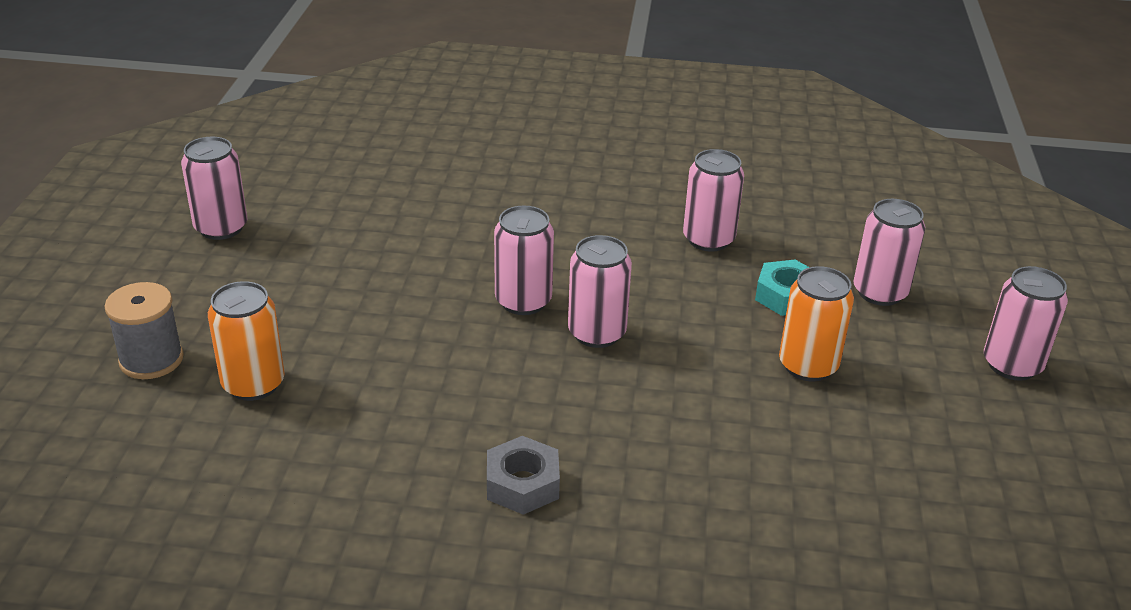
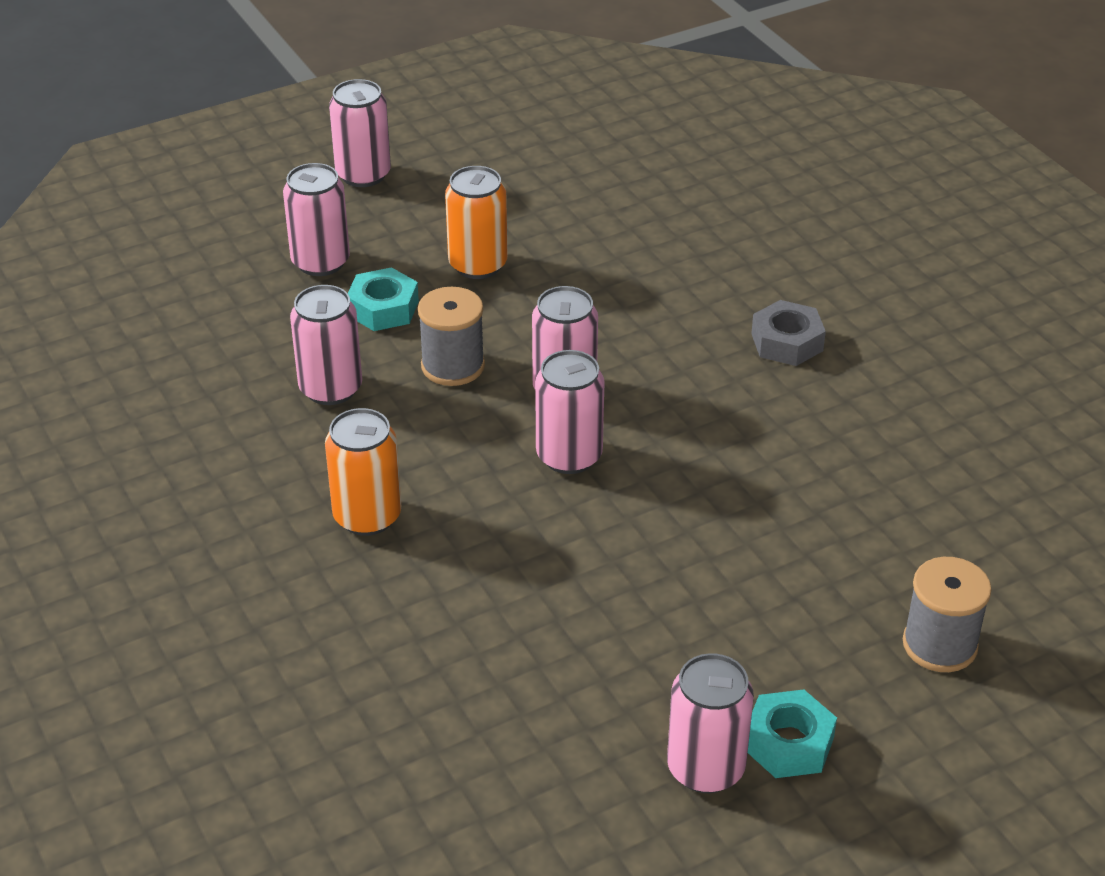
camera: 125 degrees left, 5 degrees up
orange can [208,281,285,401] -> orange can moved to [325,408,401,536]
none -> grey spool [418,287,485,386]
none -> turquoise nut [748,690,837,778]

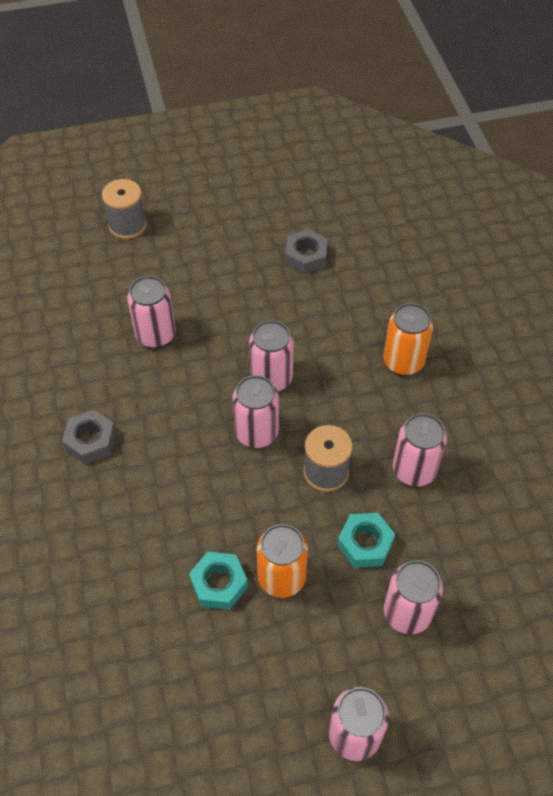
camera: 165 degrees left, 15 degrees up
pink can [667,653,754,793] -> pink can moved to [127,276,176,348]
turquoise nut [748,690,837,778] -> turquoise nut moved to [189,552,248,610]
none -> grey nut [285,229,327,274]

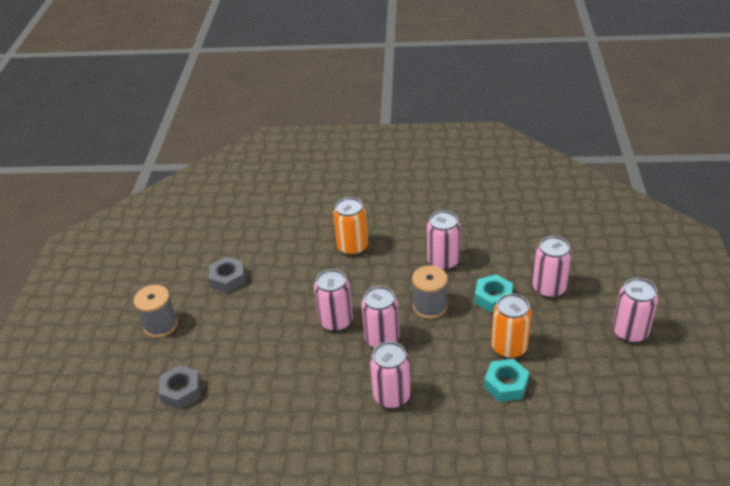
camera: 70 degrees left, 15 degrees down
grey nut [62,410,116,464] -> grey nut moved to [158,365,201,409]
grey spool [102,179,147,239] -> grey spool moved to [134,285,178,338]
pink can [127,276,176,348] -> pink can moved to [370,341,411,408]

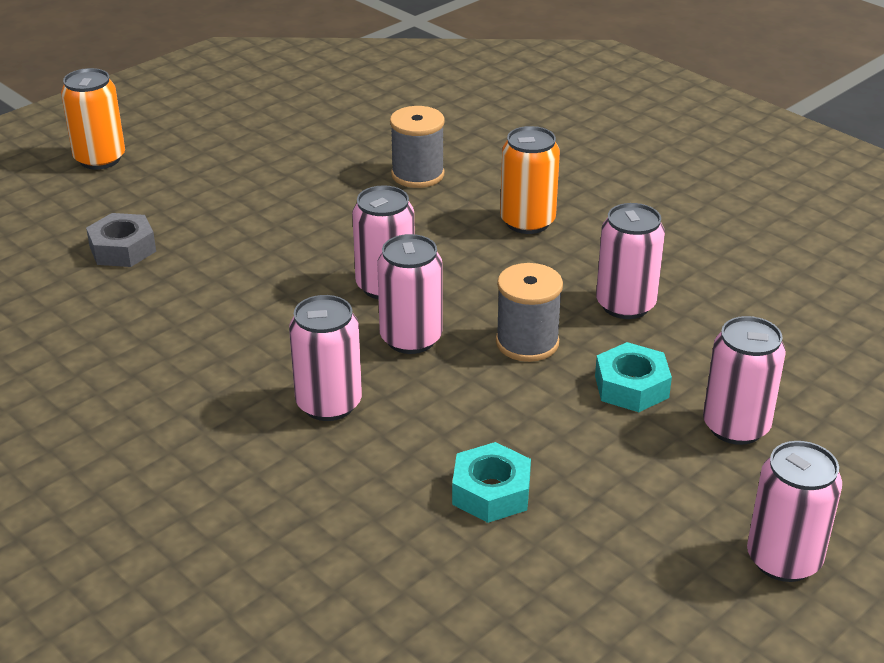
camera: 40 degrees right, 5 degrees down
grey spool [134,285,178,338] -> grey spool moved to [390,106,445,188]
grey nut [209,257,245,293] -> none
orange can [491,293,532,359] -> orange can moved to [61,68,125,169]

